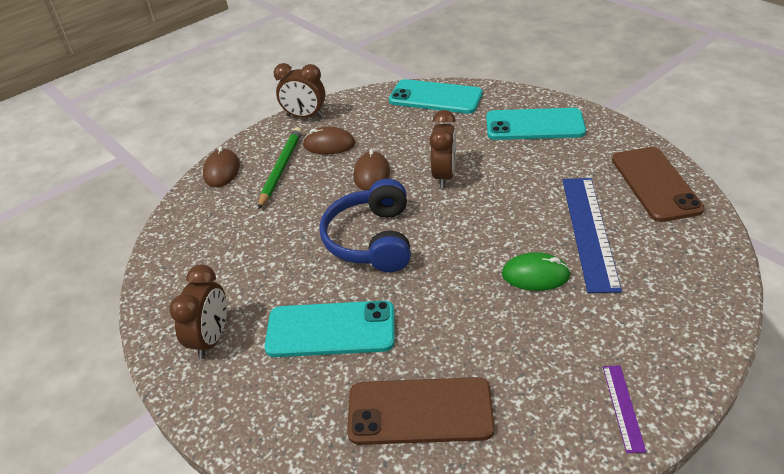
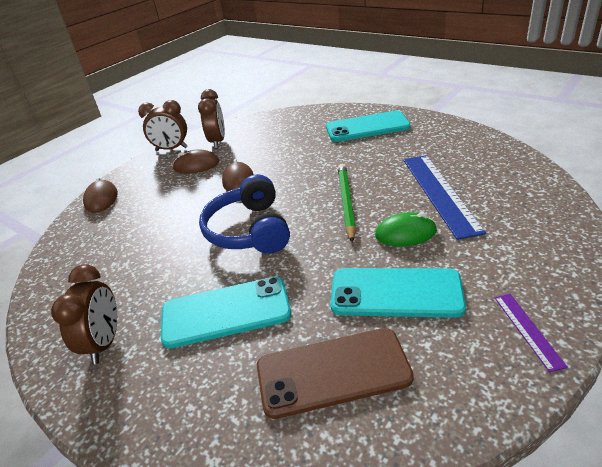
camera: 10 degrees left, 5 degrees down
green pencil [258,127,302,210] -> green pencil moved to [338,164,356,243]
turquoise phone [389,79,483,114] -> turquoise phone moved to [330,268,466,318]
brown clock [429,110,456,188] -> brown clock moved to [198,89,225,149]
brown phone [612,147,705,222] -> none

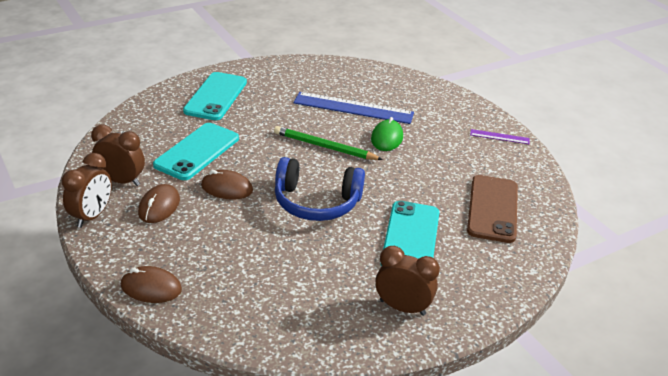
camera: 75 degrees left, 0 degrees up
turquoise phone [330,268,466,318] -> turquoise phone moved to [153,123,239,180]

